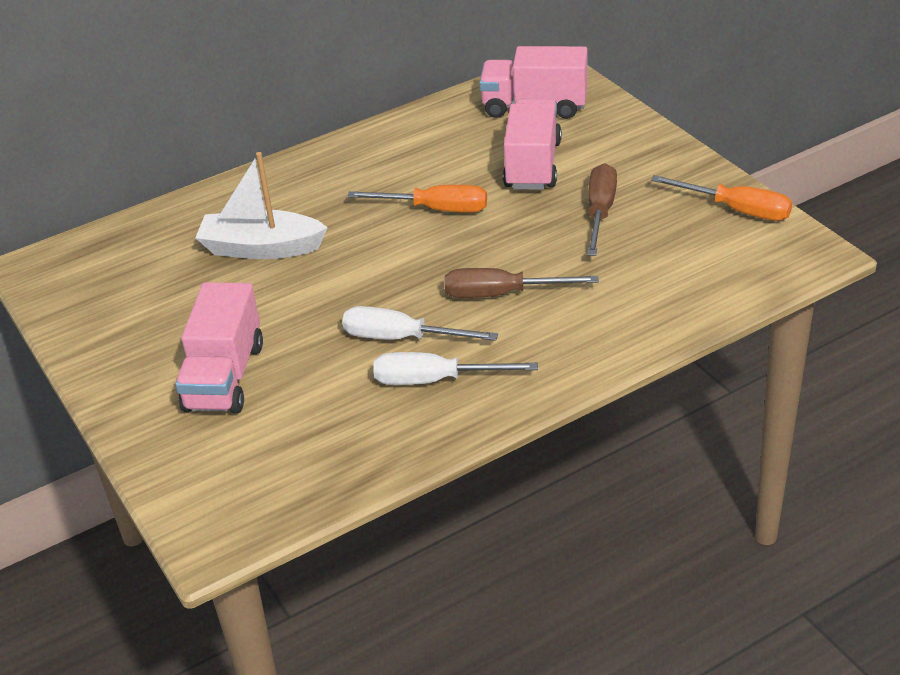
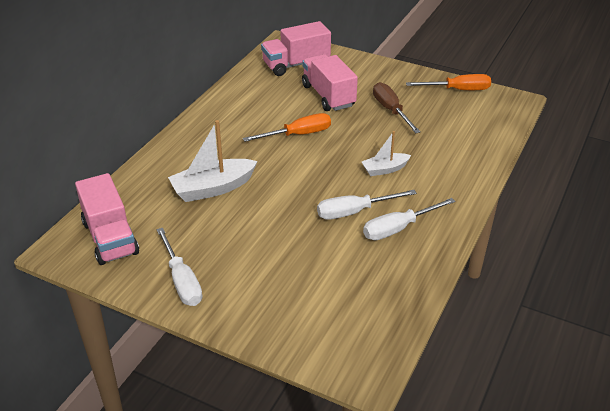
camera: 35 degrees left, 0 degrees up
pink truck [175,282,263,414] -> pink truck moved to [75,173,139,265]
brown screwdriver [445,268,599,298] -> white boat [362,131,411,176]
none -> white screwdriver [156,228,203,306]

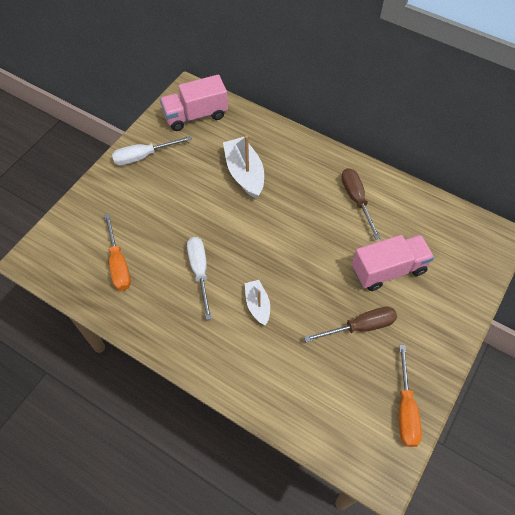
camera: 95 degrees right, 20 degrees up
orange screwdriver [243,113,331,142] -> orange screwdriver moved to [104,214,131,291]
pink truck [261,21,331,76] -> none
white screwdriver [363,198,456,240] -> none
none -> brown screwdriver [341,168,381,240]

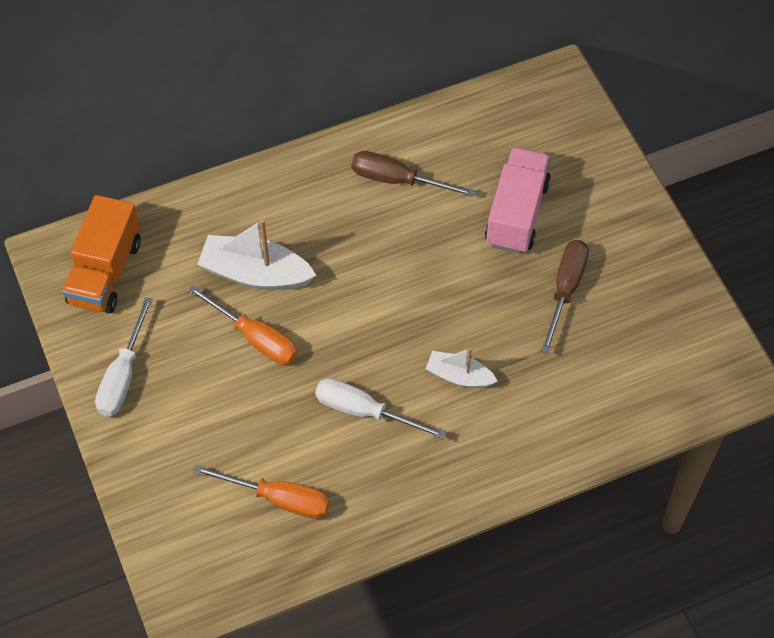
camera: 55 degrees left, 0 degrees up
pink truck [160,75,228,131] -> orange truck [62,195,141,313]
orange screwdriver [399,345,422,447] -> orange screwdriver moved to [188,285,298,365]

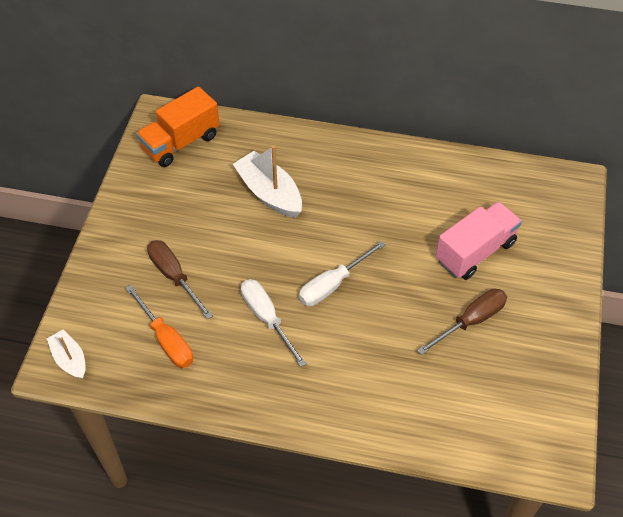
camera: 35 degrees right, 5 degrees down
white screwdriver [95,297,153,416] -> white screwdriver moved to [299,241,386,306]
orange screwdriver [188,285,298,365] -> none
brown screwdriver [351,151,475,197] -> brown screwdriver moved to [147,240,213,319]
white boat [426,348,497,388] -> white boat moved to [47,330,86,379]

